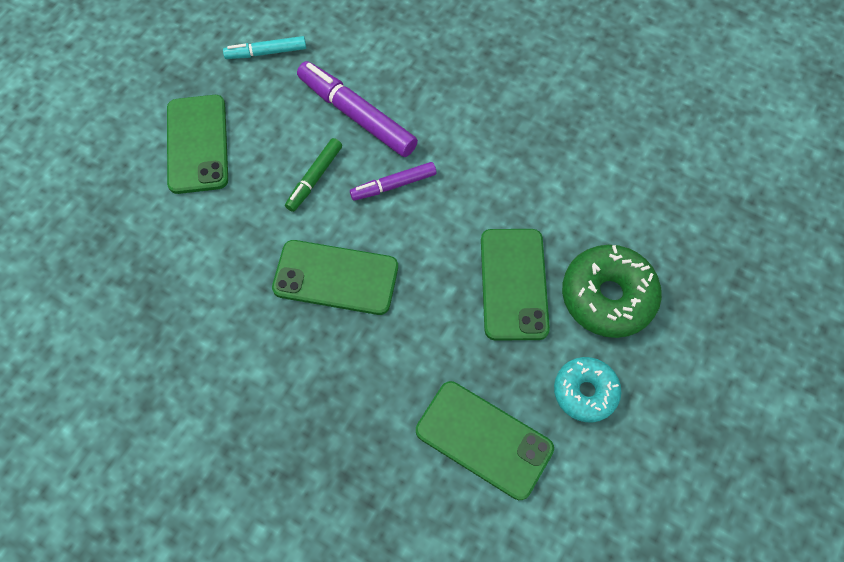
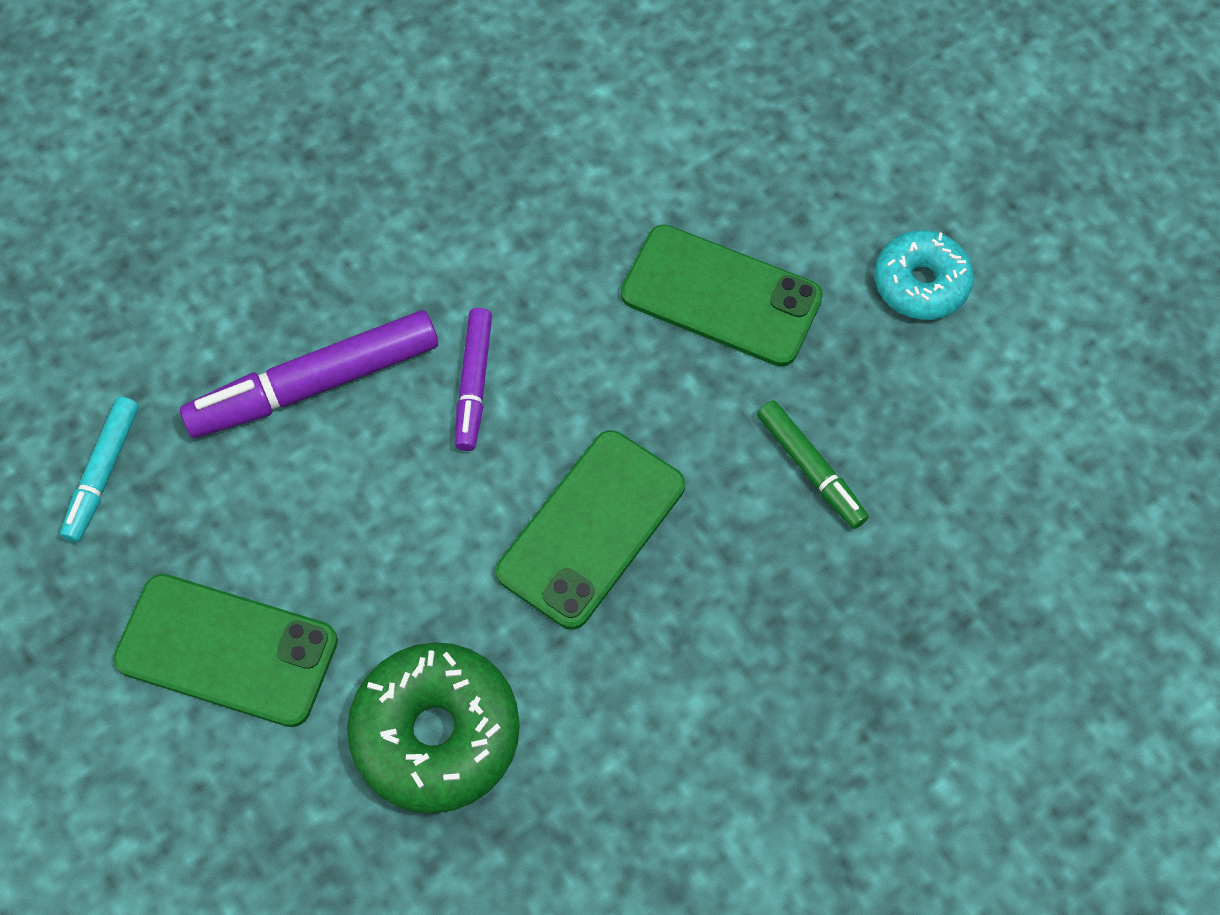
camera: 65 degrees left, 0 degrees up
green marker [285,138,342,212] -> green marker moved to [757,400,869,529]
green phone [416,381,554,500] -> none
green donut [562,245,662,338] -> green donut moved to [347,642,520,813]

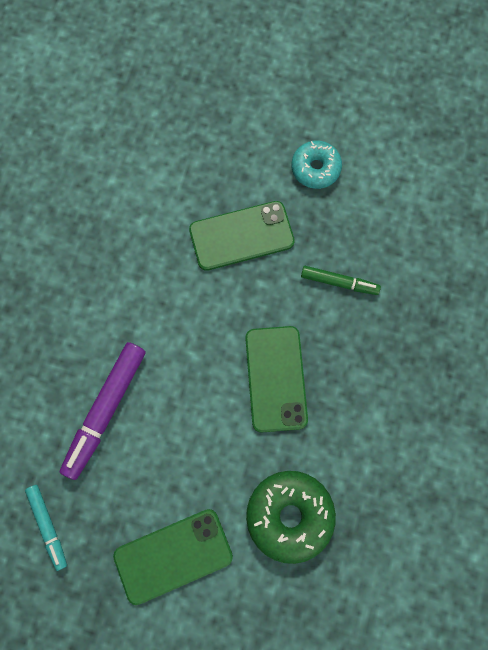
camera: 40 degrees left, 10 degrees up
purple marker [455,308,492,451] -> none

